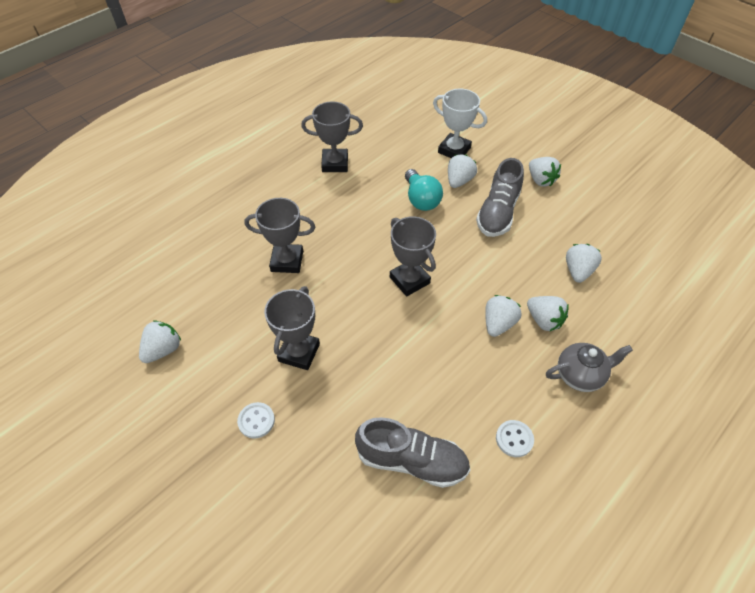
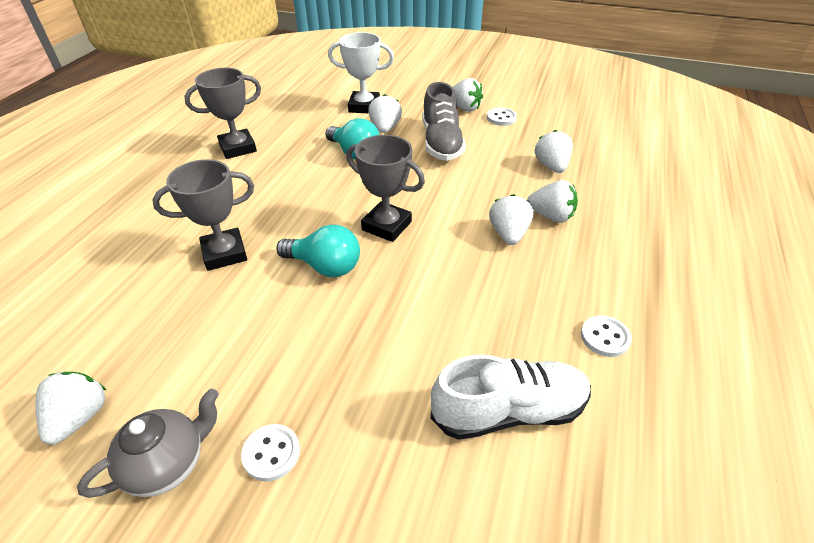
camera: 25 degrees left, 10 degrees down
grey trophy [264,286,320,370] -> none
grey shoe [355,417,470,488] -> white shoe [430,355,591,440]
grey teapot [546,343,633,392] -> grey teapot moved to [77,388,219,498]
none -> turquoise light bulb [276,224,360,277]
none -> white button [487,108,517,126]

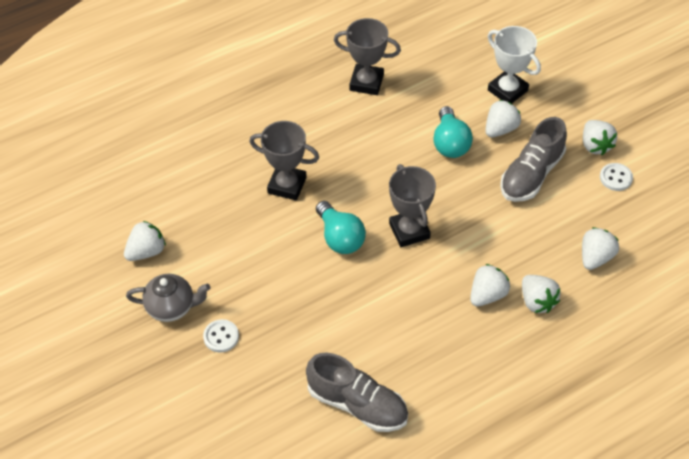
camera: 40 degrees right, 10 degrees up
white shoe [430,355,591,440] -> grey shoe [306,353,408,432]
white button [581,315,632,357] -> none

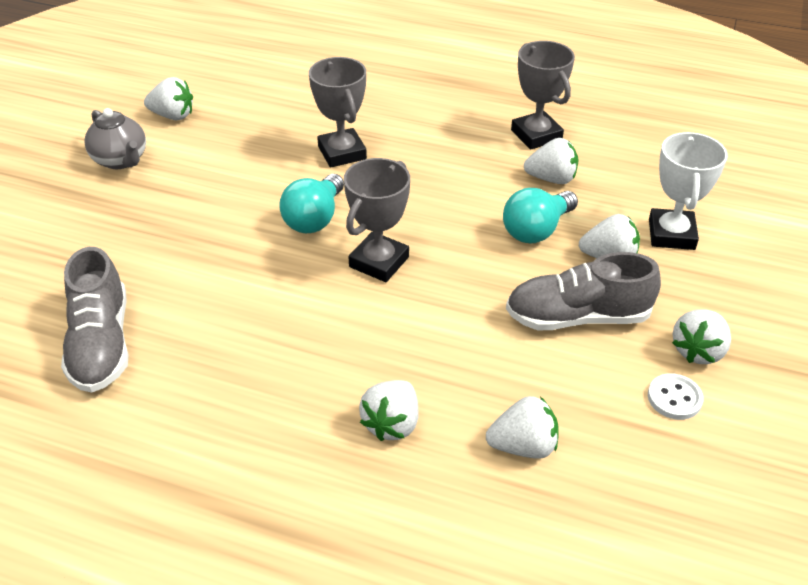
camera: 50 degrees right, 10 degrees down
white button [203,319,239,352] -> none
white strawberry [470,264,510,307] -> white strawberry moved to [524,138,578,184]

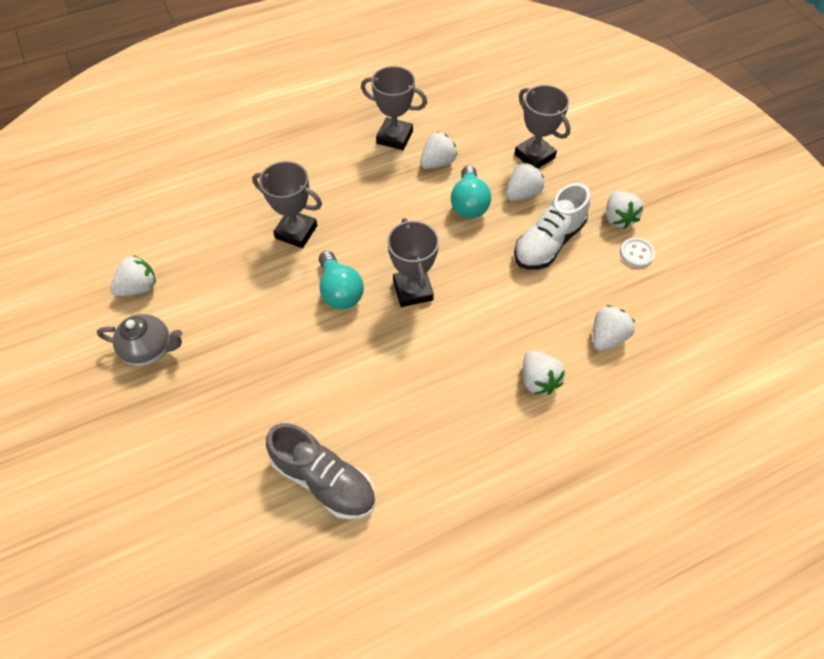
camera: 45 degrees left, 15 degrees up
grey shoe [506,252,661,330] -> white shoe [514,183,590,270]
white trophy [649,132,728,250] -> grey trophy [514,85,571,169]

